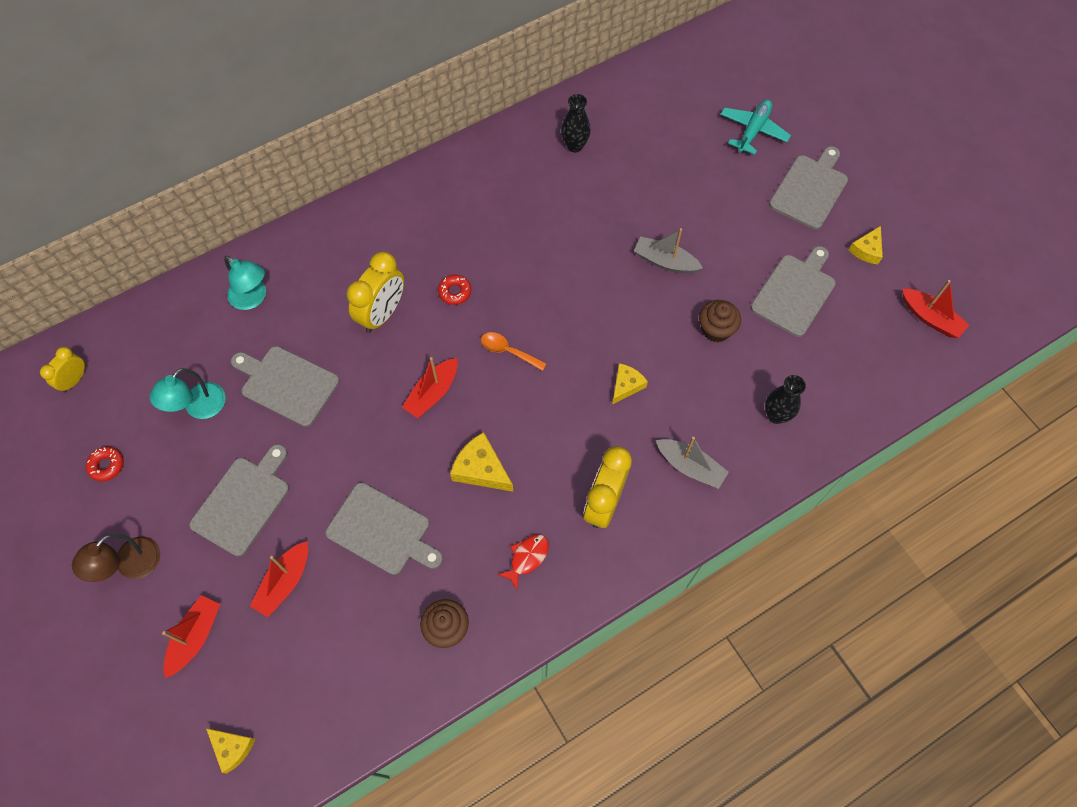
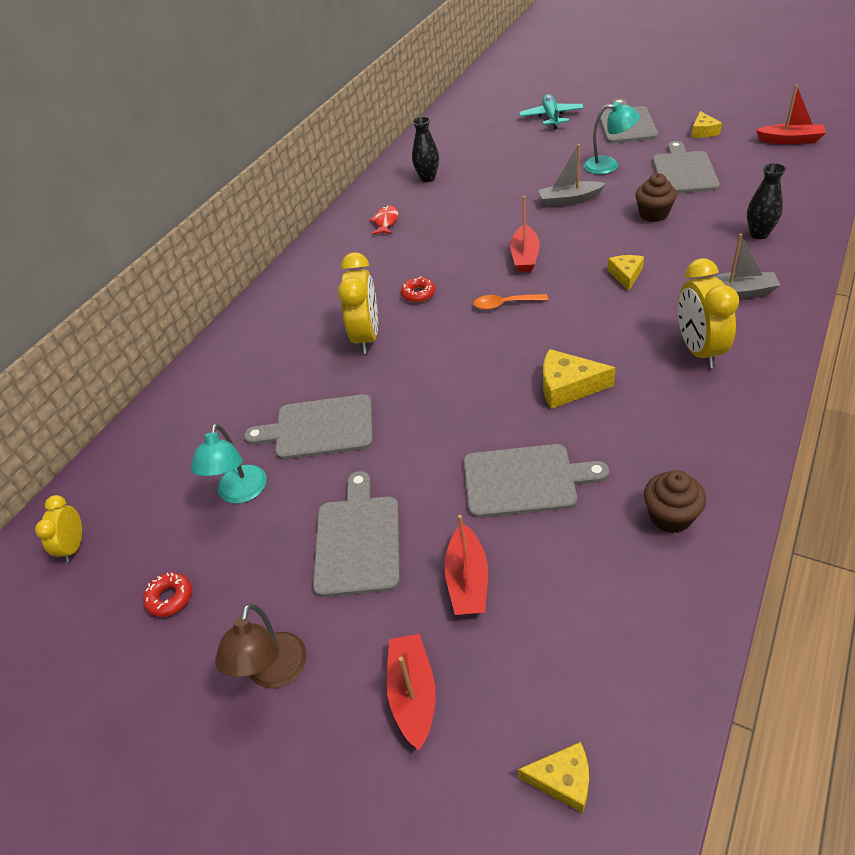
camera: 25 degrees left, 20 degrees down
turquoise lamp [224,256,266,310] -> turquoise lamp moved to [583,102,640,174]
red boat [402,357,458,418] -> red boat moved to [510,196,540,272]
red fish [497,534,549,590] -> red fish moved to [369,205,398,235]

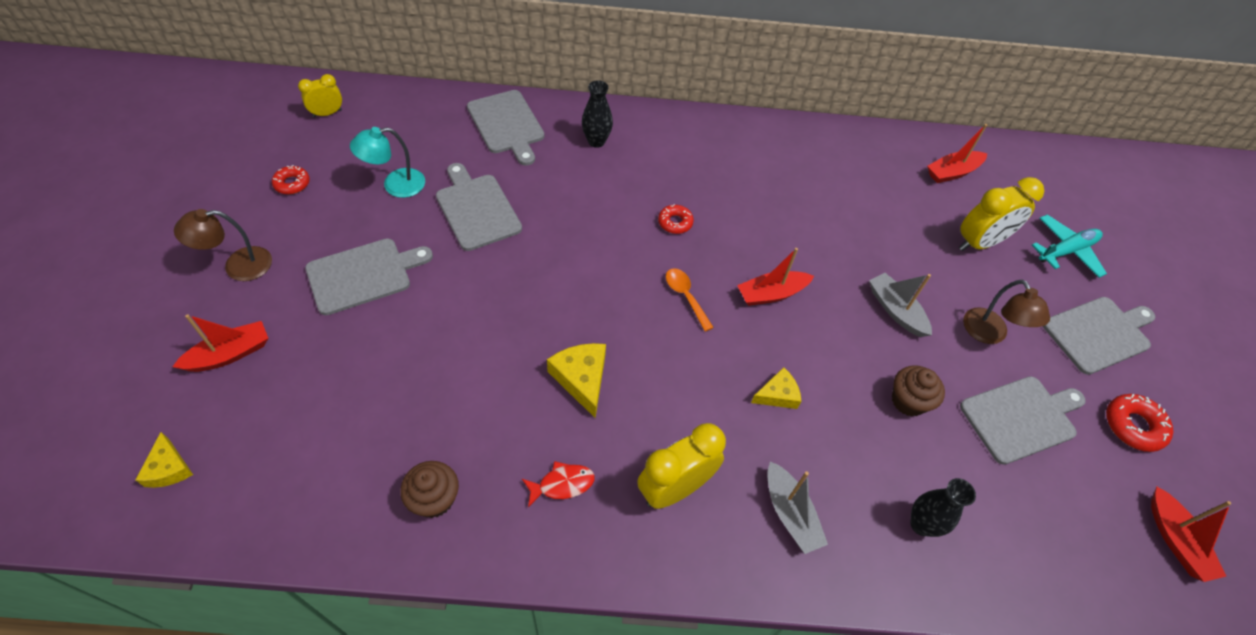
camera: 55 degrees right, 10 degrees up
yellow clock [338,252,378,354] -> yellow clock moved to [959,177,1044,251]
red fish [369,205,398,235] -> red fish moved to [522,461,595,508]
black vase [412,116,439,182] -> black vase moved to [582,80,613,148]
red boat [444,515,488,615] -> red boat moved to [927,124,988,183]
grey cutting board [464,444,609,518] -> grey cutting board moved to [467,90,545,166]
turquoise lamp [583,102,640,174] -> brown lamp [963,280,1050,344]
yellow cheese [691,111,722,138] -> red donut [1106,394,1173,452]

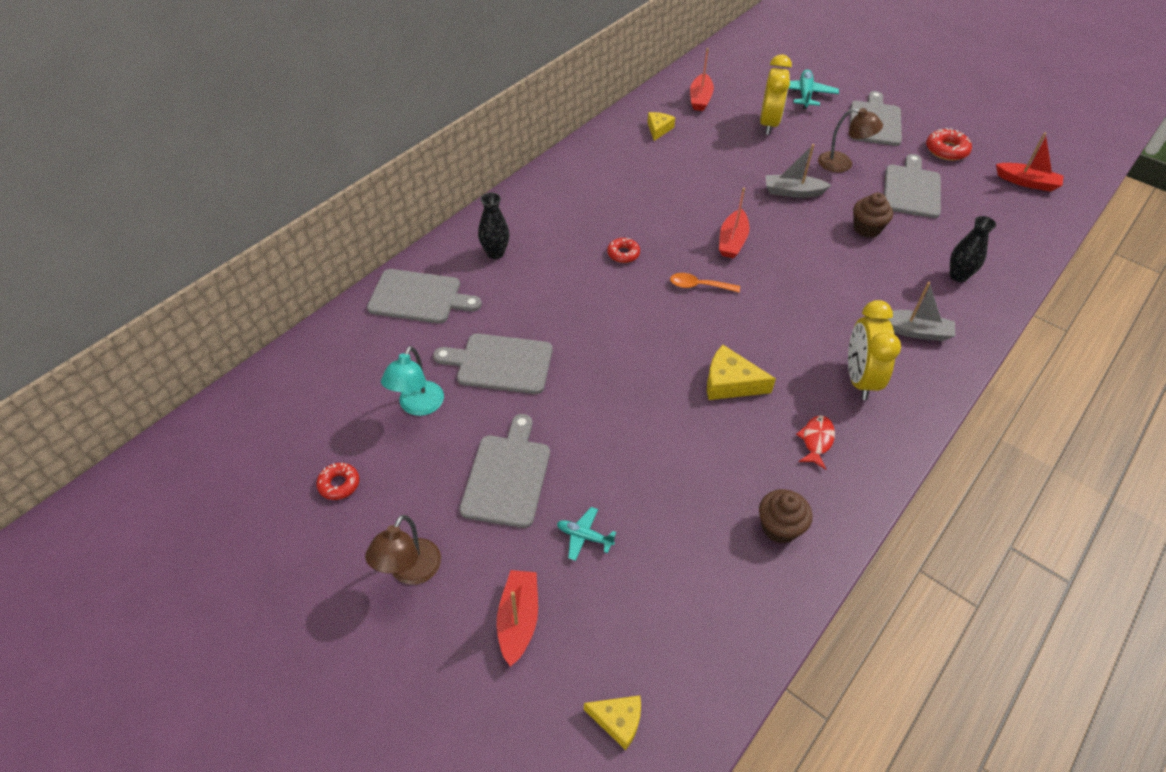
camera: 50 degrees left, 5 degrees down
yellow clock [298,74,342,118] -> none
yellow cheese [751,367,801,409] -> yellow cheese moved to [647,112,675,141]
none -> turquoise plane [557,507,616,561]

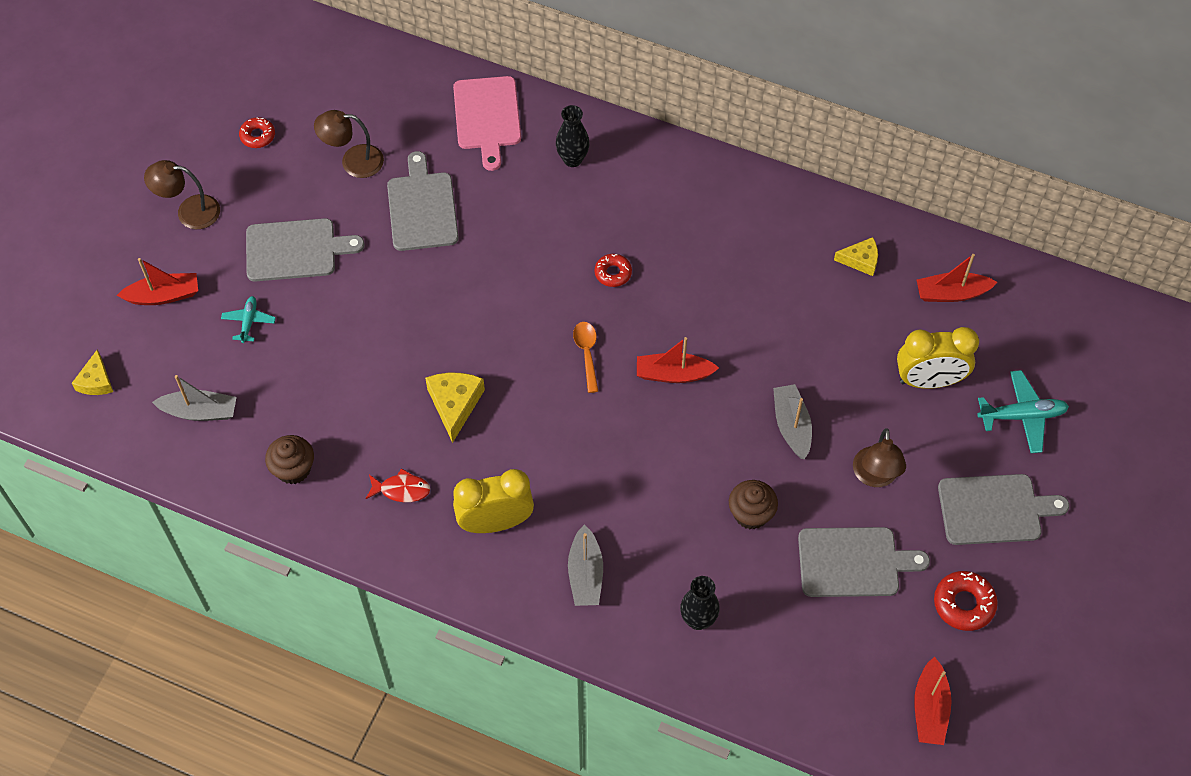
camera: 75 degrees right, 10 degrees up
grey cutting board [367,269,482,323] -> pink cutting board [453,76,521,171]
turquoise lamp [381,346,444,416] -> brown lamp [314,110,384,178]
none -> grey boat [152,375,237,421]

